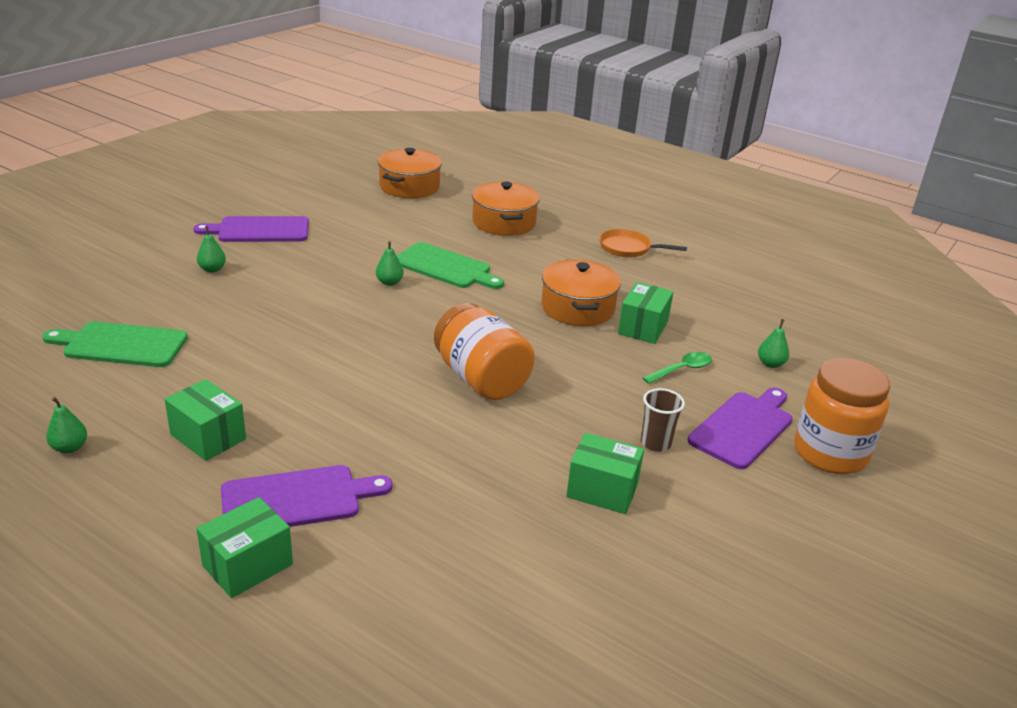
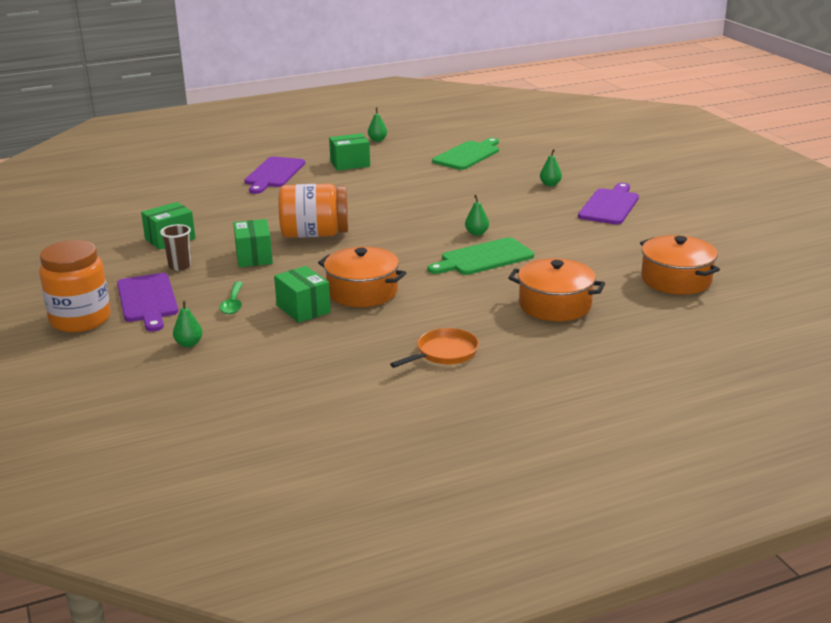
camera: 125 degrees right, 5 degrees down
green box [196,497,293,598] -> green box moved to [233,219,273,267]

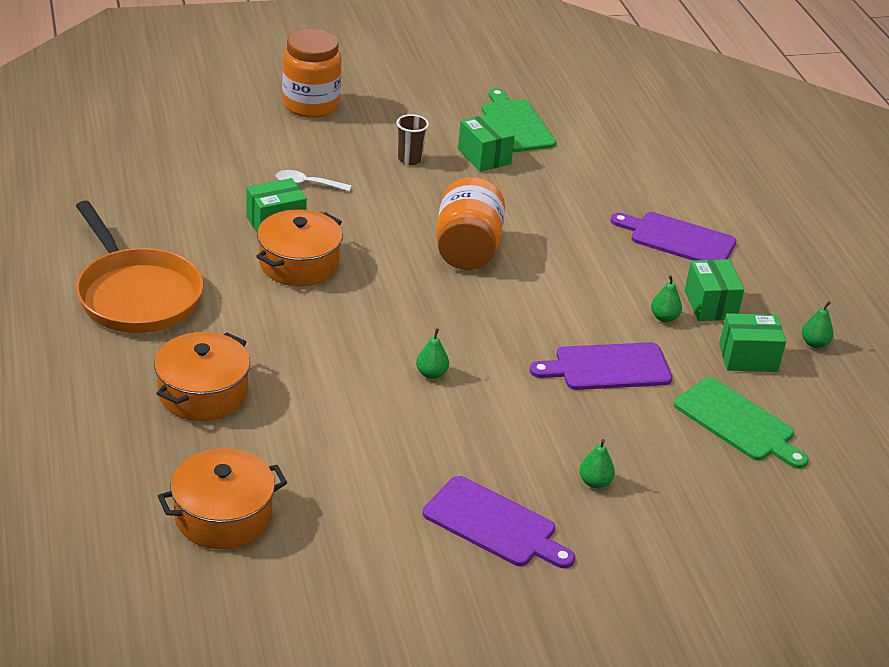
camera: 95 degrees right, 10 degrees up
purple cutting board [117,273,178,332] -> purple cutting board moved to [530,342,672,390]
green pear [173,301,203,347] -> green pear moved to [651,275,682,322]
green spoon [219,282,243,314] -> white spoon [276,170,352,191]
green box [233,219,273,267] -> green box moved to [719,313,786,372]
orange pan [390,328,479,368] -> orange pan [76,201,203,333], size x1.90
green cutting board [428,237,534,275] -> green cutting board moved to [481,88,556,152]

